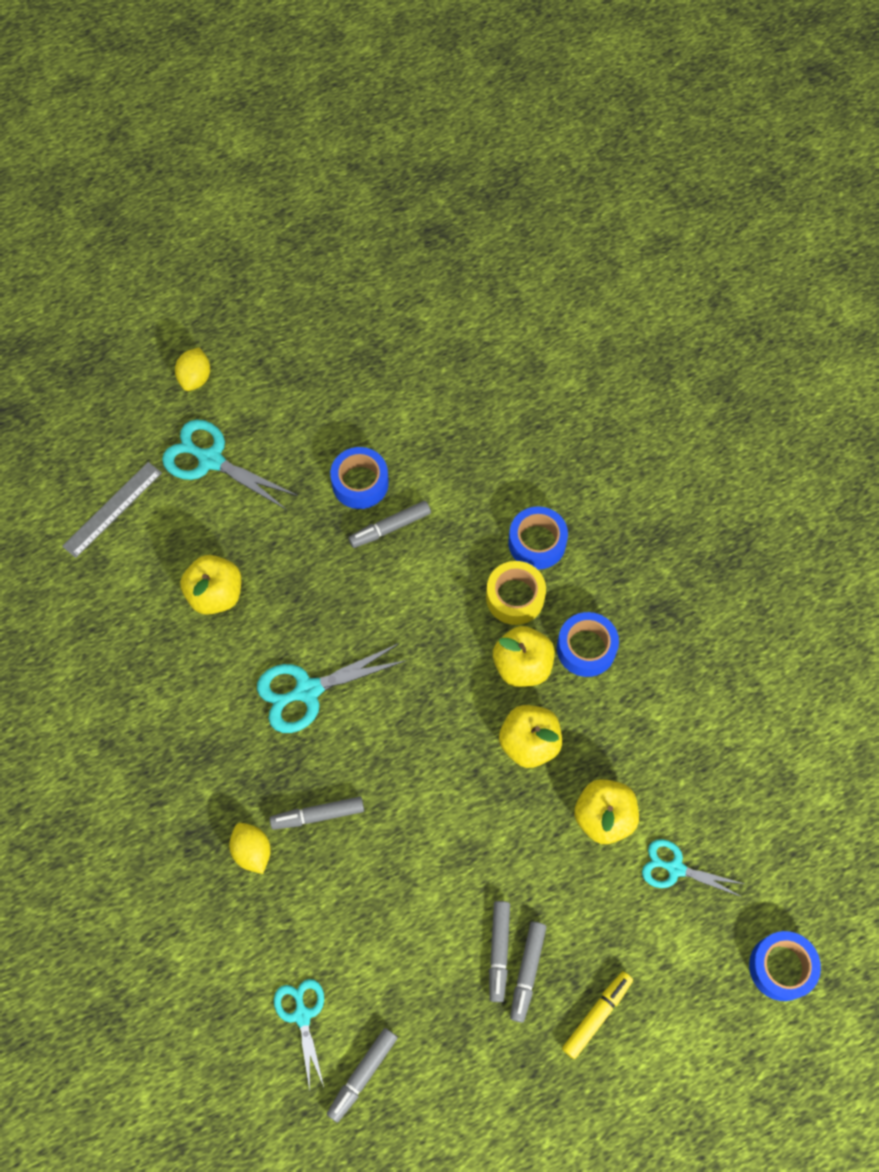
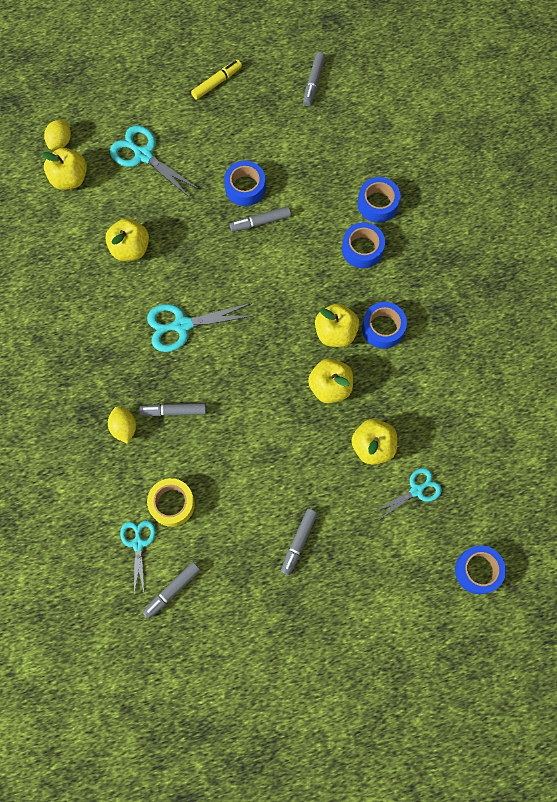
camera: 10 degrees right, 5 degrees up
grey ruler [62,462,162,558] -> yellow apple [42,148,87,190]
yellow lemon [175,347,210,391] -> yellow lemon moved to [44,119,71,150]
yellow tape [486,561,546,625] -> yellow tape moved to [147,478,195,527]
grey marker [489,901,510,1002] -> grey marker moved to [303,52,325,106]
yellow marker [562,971,633,1059] -> yellow marker moved to [191,60,242,100]
turquoise scissors [642,839,744,897] -> turquoise scissors turned 120 degrees clockwise [375,468,442,520]
none -> blue tape [357,177,400,223]

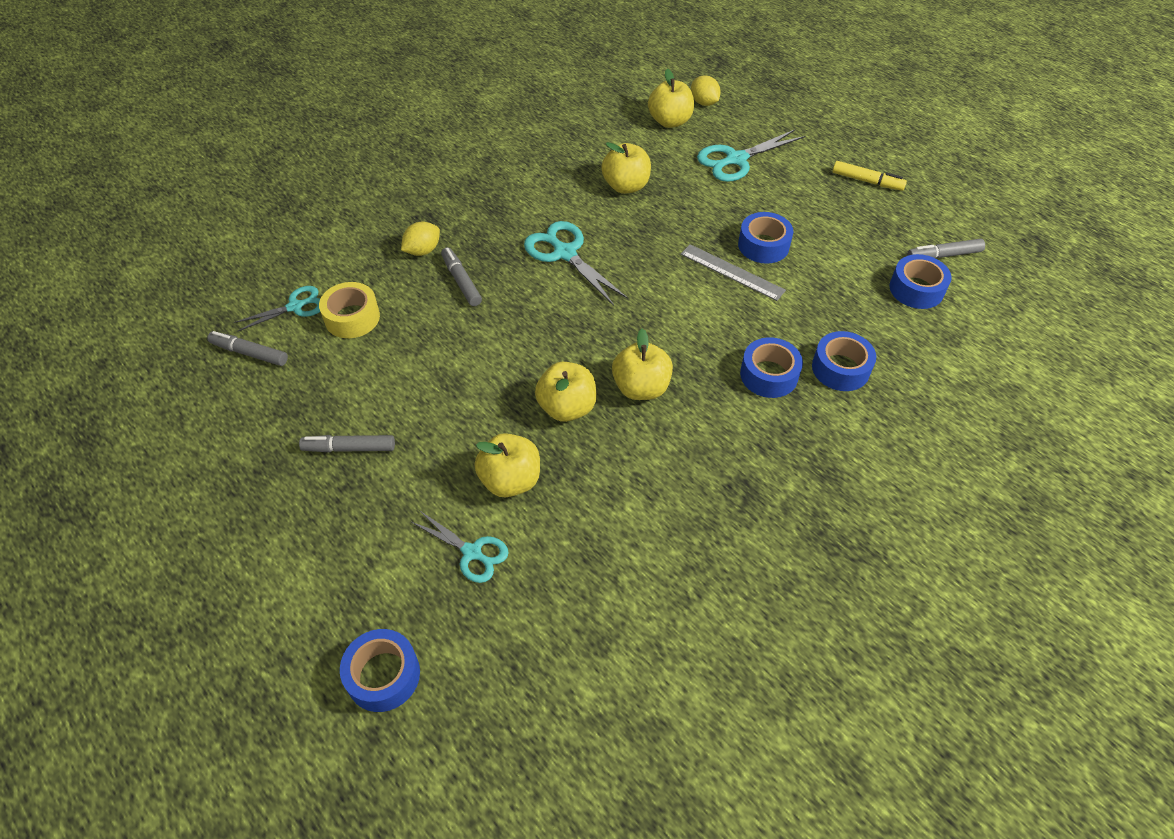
camera: 65 degrees right, 20 degrees down
yellow lemon [44,119,71,150] -> yellow lemon turned 60 degrees clockwise [691,75,721,106]
turquoise scissors [110,125,200,198] -> turquoise scissors turned 135 degrees counterclockwise [697,130,805,182]
grey marker [229,207,291,232] -> grey ruler [681,244,786,301]
blue tape [362,302,407,349] -> blue tape moved to [889,254,952,309]

